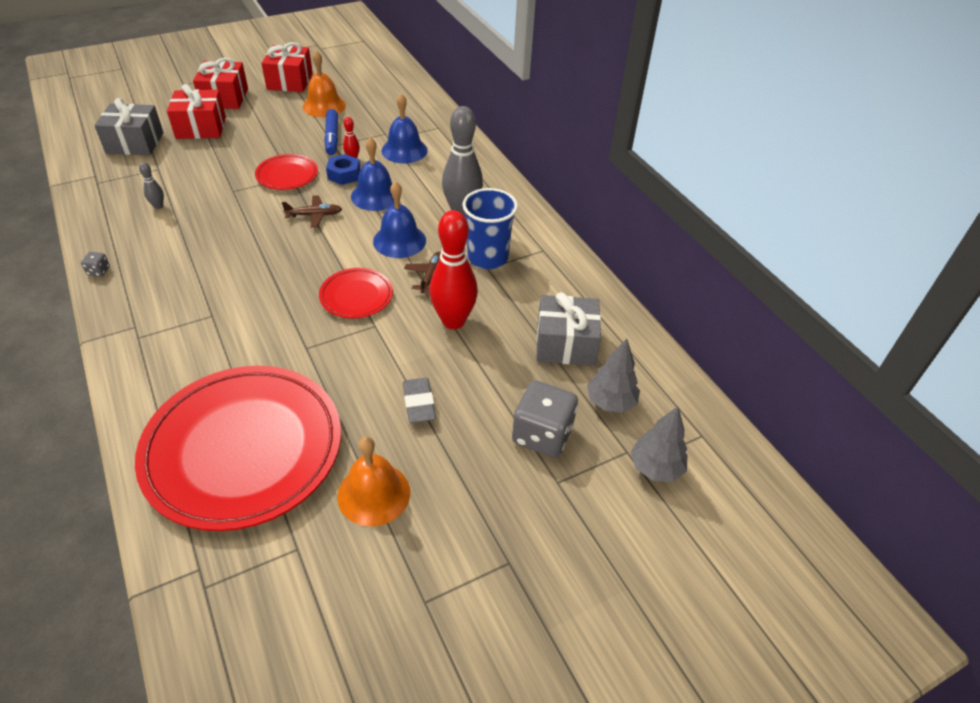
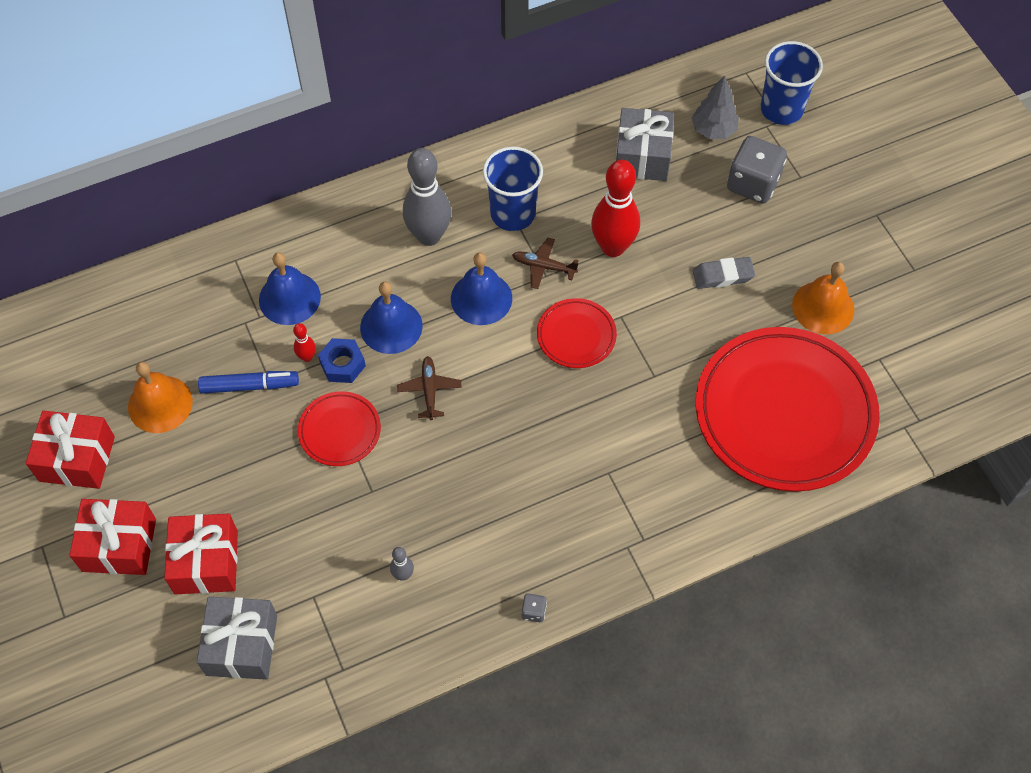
camera: 85 degrees left, 15 degrees up
grey tree [630,406,687,482] -> blue cup [761,41,823,125]

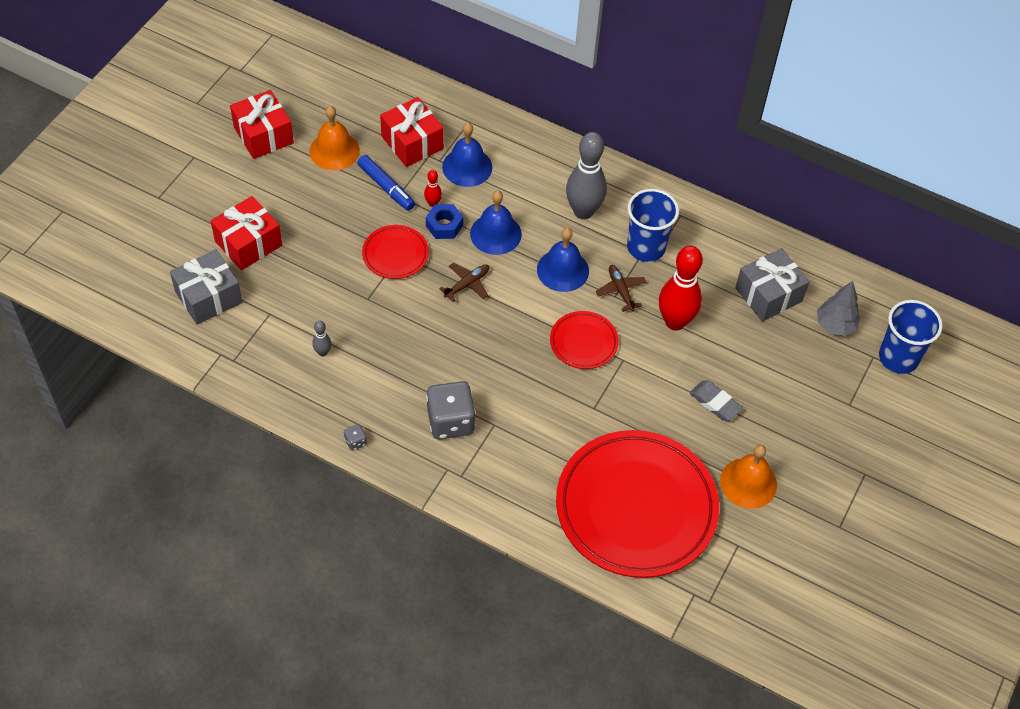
camera: 50 degrees right, 5 degrees down
red gift [69,499,156,575] -> red gift moved to [380,97,444,167]
grey dice [727,136,787,204] -> grey dice moved to [426,381,476,439]

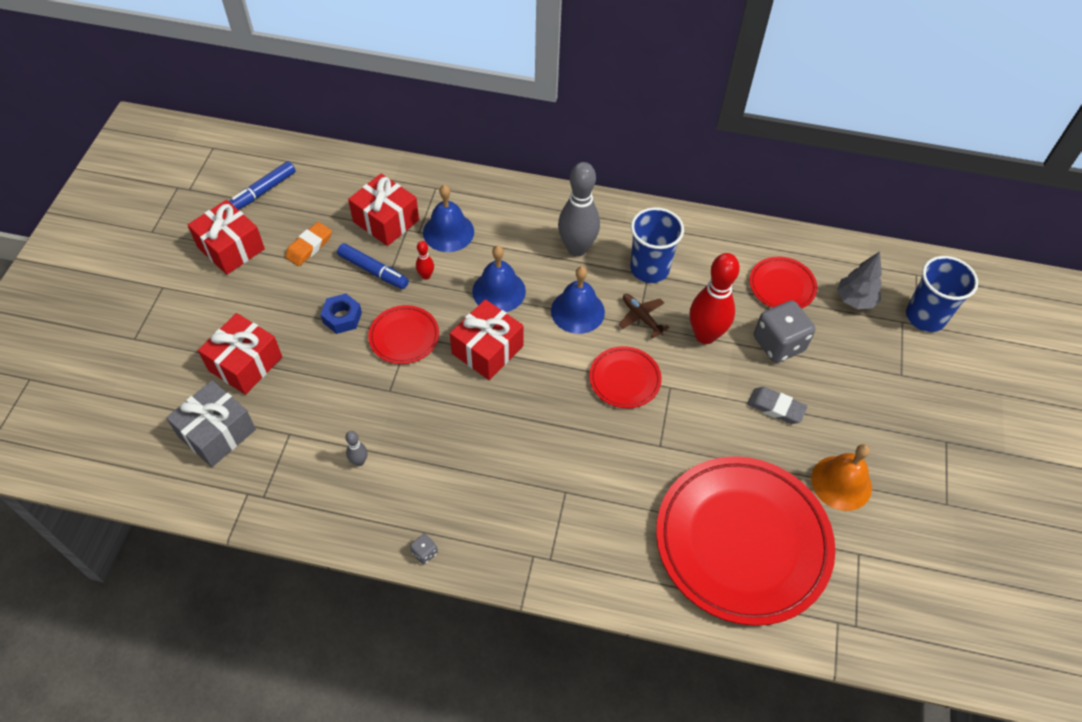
camera: 15 degrees left, 0 degrees up
orange bell [310,106,360,170] -> orange eraser [285,222,332,266]
blue nut [426,204,463,239] -> blue nut moved to [320,294,362,334]
grey dice [426,381,476,439] -> grey dice moved to [754,300,815,363]
brown plane [439,263,489,302] -> red gift [450,299,524,380]
grey gift [735,248,809,322] -> red plate [749,257,817,309]
none -> blue marker [229,161,296,210]

